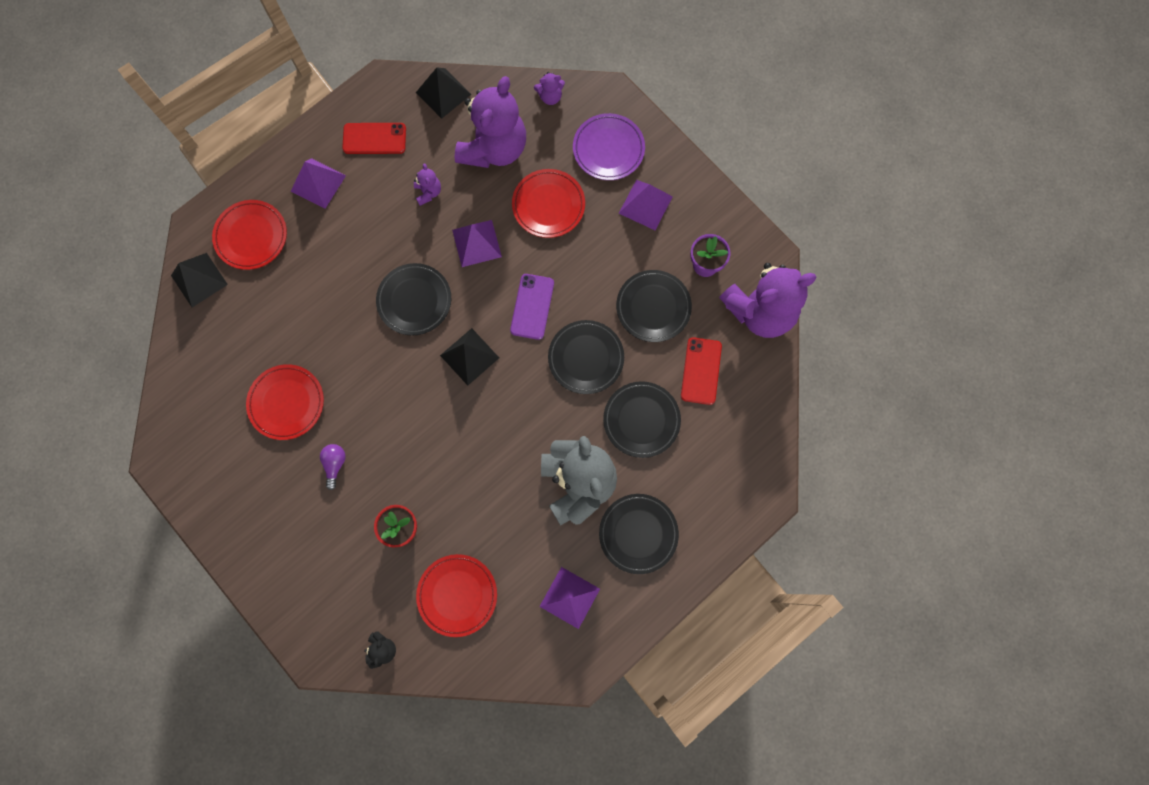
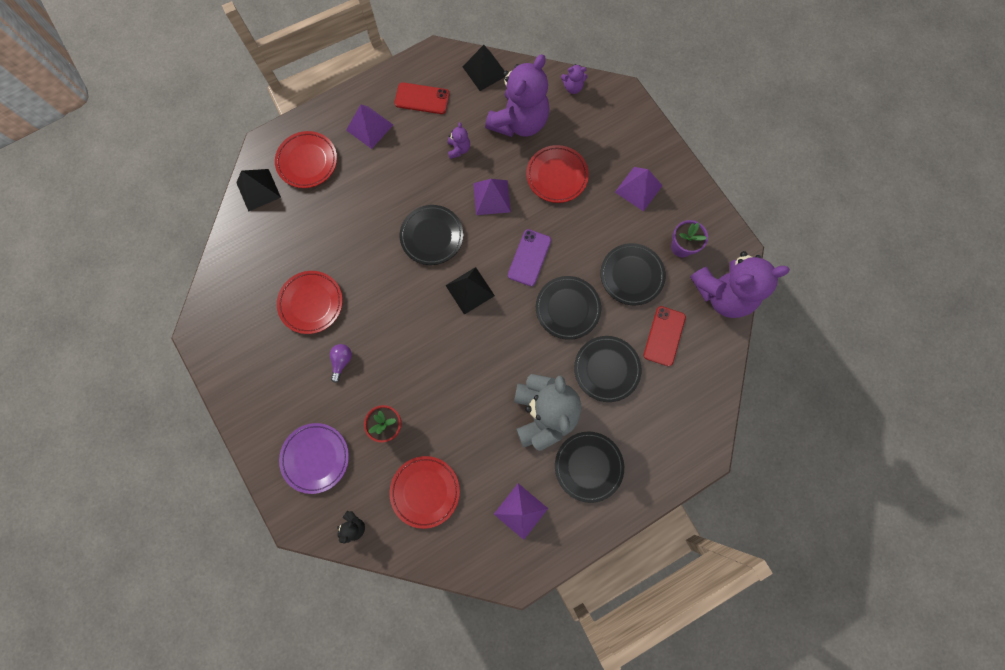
camera: 10 degrees right, 0 degrees up
purple plate [573,113,645,180] -> purple plate moved to [279,423,349,494]

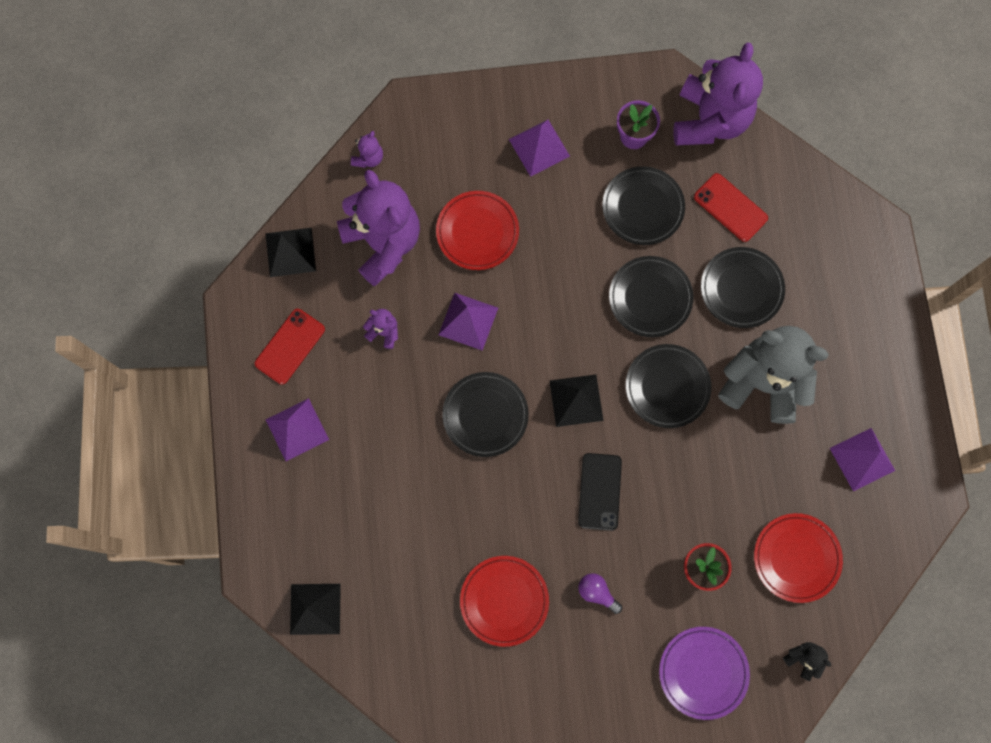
camera: 65 degrees left, 0 degrees up
red plate [275,131,337,188] -> none
purple phone [508,229,551,286] -> none
black plate [555,432,624,503] -> black plate moved to [626,344,711,428]
none -> black phone [578,453,622,531]

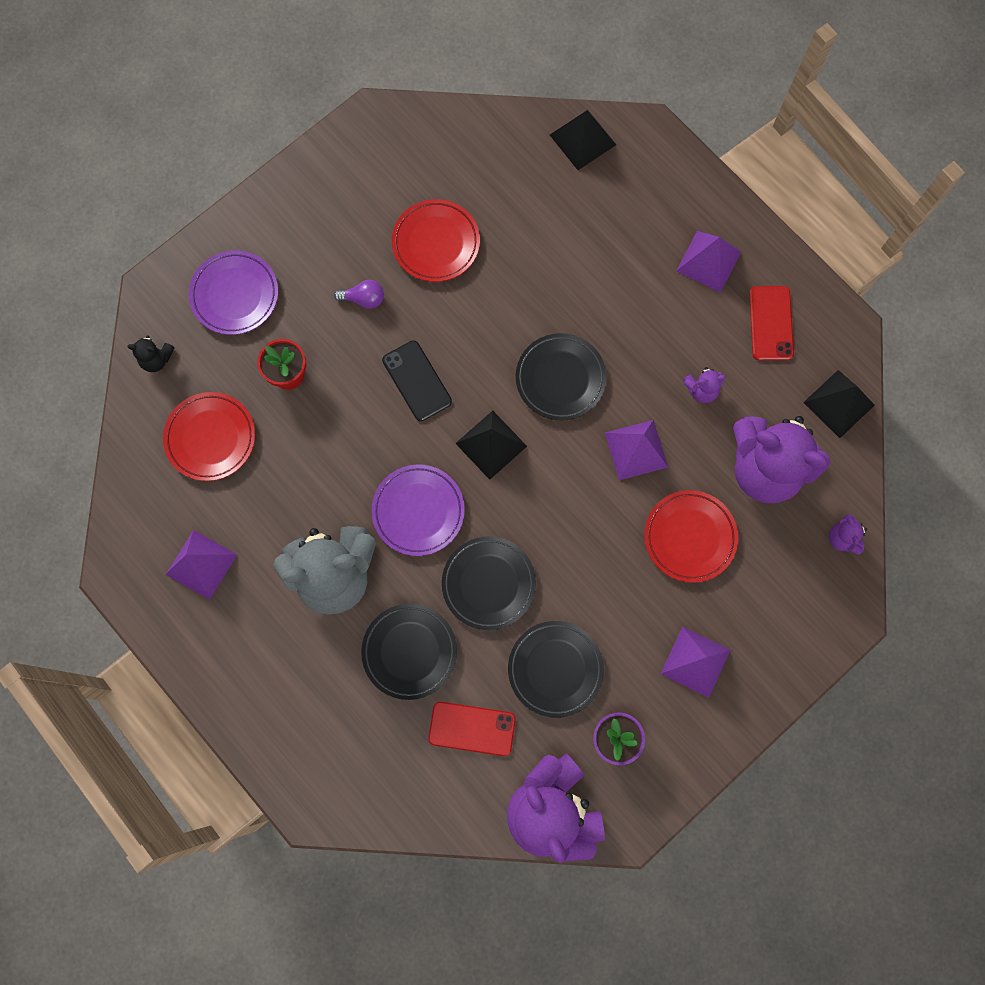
camera: 145 degrees right, 0 degrees up
black plate [626,344,711,428] -> purple plate [371,464,465,556]

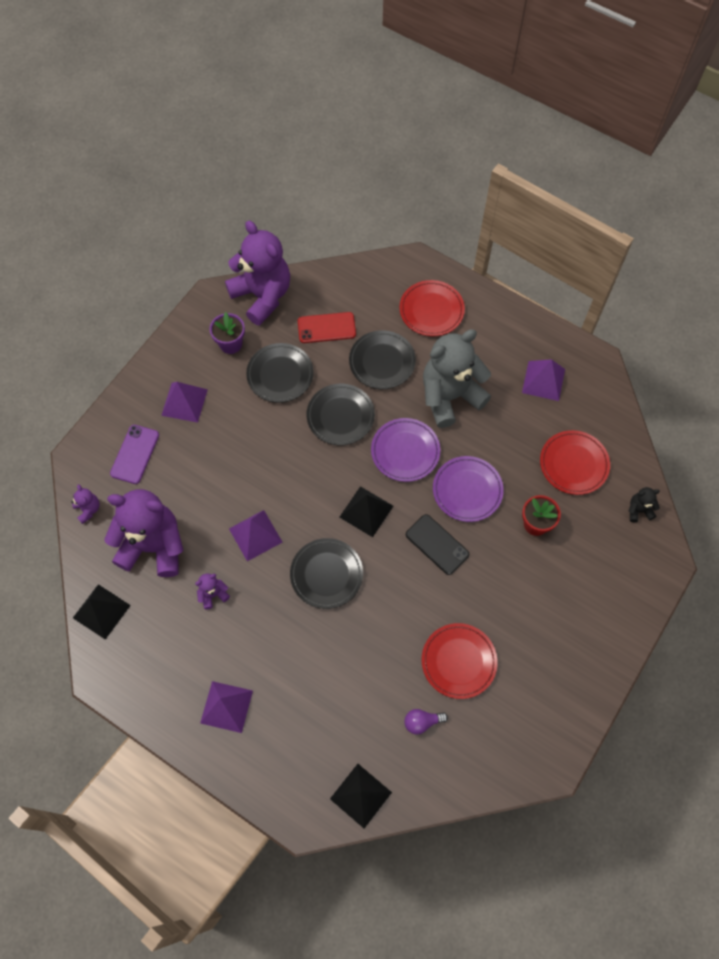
camera: 165 degrees right, 10 degrees down
purple plate [189,250,278,335] -> purple plate moved to [433,456,504,522]
purple light bulb [334,280,384,309] -> purple light bulb moved to [404,709,448,735]
red plate [644,490,738,583] -> red plate moved to [399,280,465,336]
red phone [749,286,794,360] -> none
none -> purple phone [110,425,159,484]

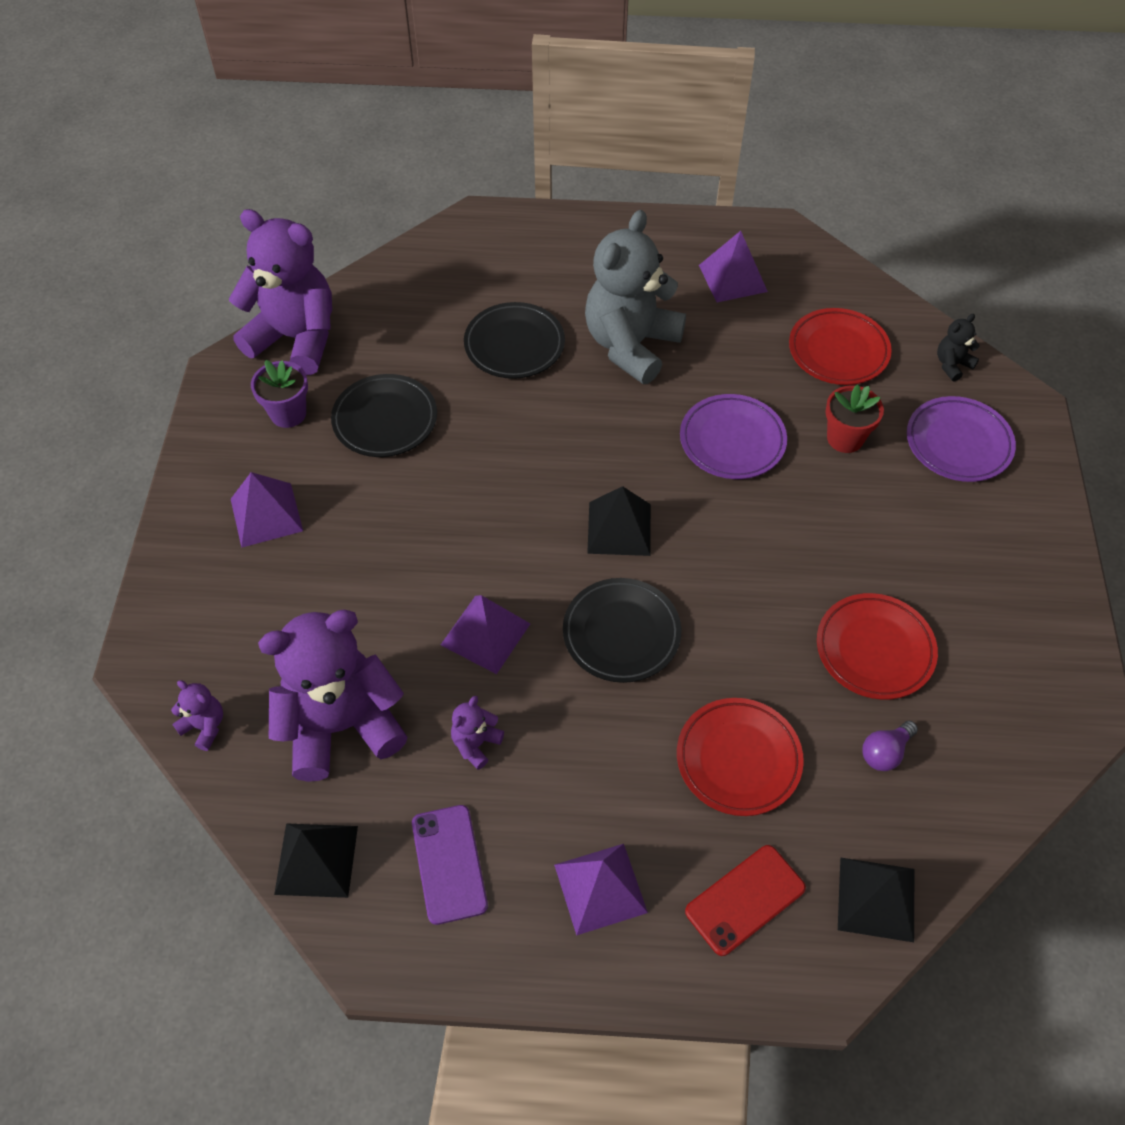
camera: 30 degrees left, 10 degrees down
purple phone [110,425,159,484] -> purple phone moved to [412,805,488,925]
red phone [298,312,356,343] -> red phone moved to [685,845,806,956]
black plate [307,384,375,445] -> none
purple plate [371,418,440,482] -> purple plate moved to [907,396,1016,482]
red plate [399,280,465,336] -> red plate moved to [677,698,804,816]
black phone [406,514,469,575] -> none

